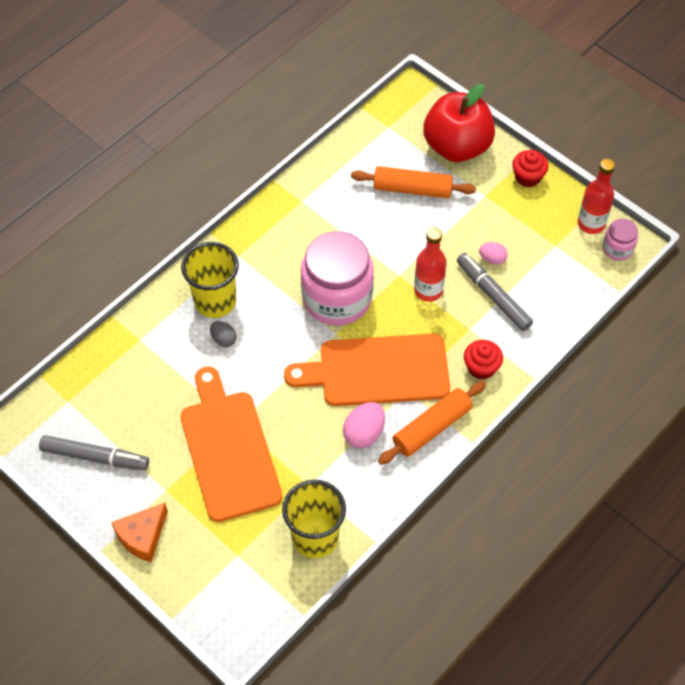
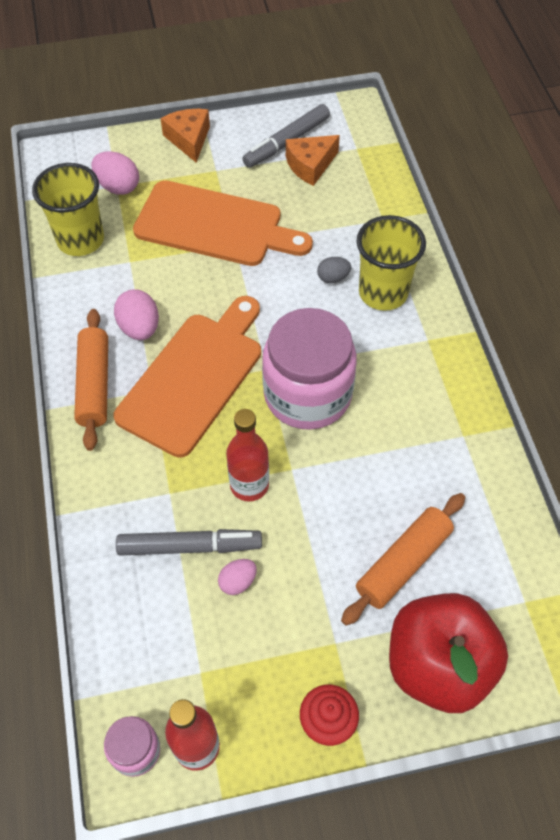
camera: 125 degrees right, 0 degrees up
red cupcake [464,340,503,380] -> none
none -> pink egg [91,151,139,195]
none -> orange cheese [286,135,340,186]

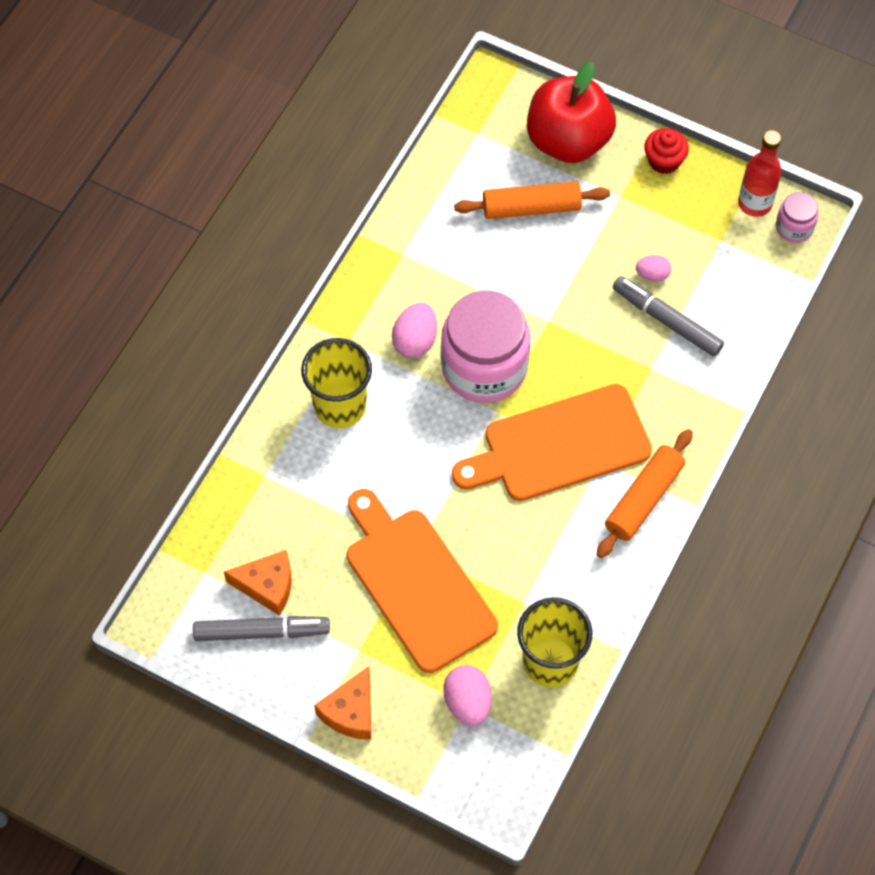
camera: 140 degrees left, 5 degrees up
pink egg [114,289,159,340] -> pink egg moved to [392,303,437,358]
red bottle [226,409,269,501] -> none
grey egg [317,257,351,283] -> none

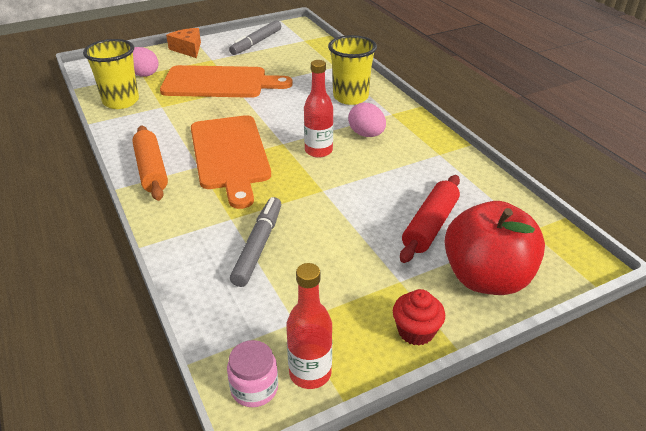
camera: 125 degrees right, 25 degrees down
orange cheese [224,550,292,616] -> none
pink jar [441,290,530,403] -> red bottle [304,60,333,158]
orange cutting board [452,384,652,501] -> orange cutting board turned 150 degrees clockwise [191,115,271,209]
orange rolling pin [454,181,610,219] -> red rolling pin [400,175,460,263]
grey marker [613,276,724,357] -> grey marker turned 60 degrees counterclockwise [230,197,281,287]
pink egg [636,255,671,282] -> none

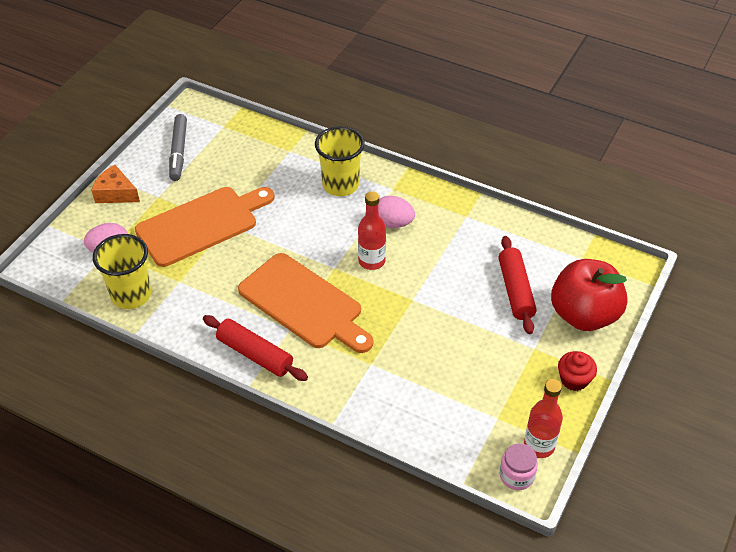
camera: 35 degrees left, 10 degrees up
orange rolling pin [132,126,168,201] -> red rolling pin [203,315,308,381]
grey marker [230,197,281,287] -> none

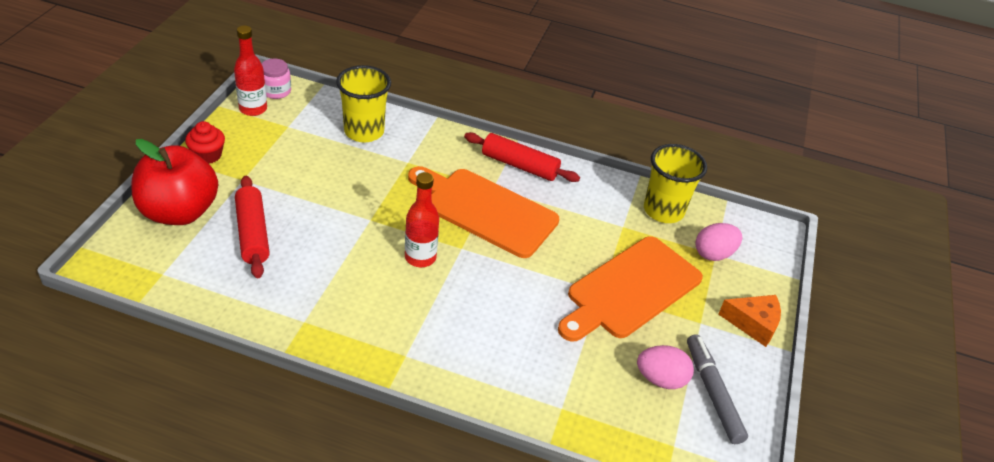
camera: 165 degrees right, 5 degrees down
yellow cup [315,126,365,196] -> yellow cup moved to [336,65,391,143]
pink egg [378,196,415,228] -> pink egg moved to [637,345,694,389]

